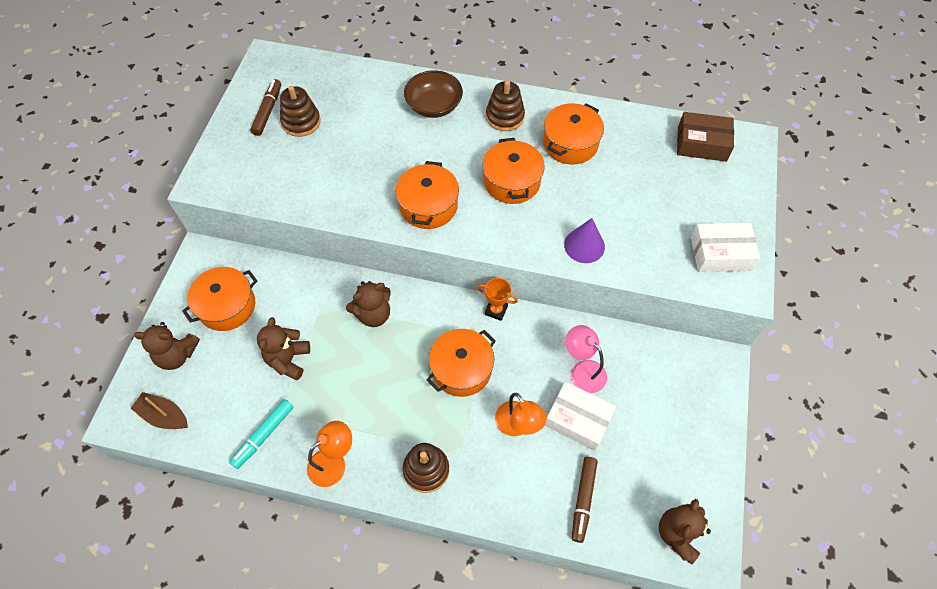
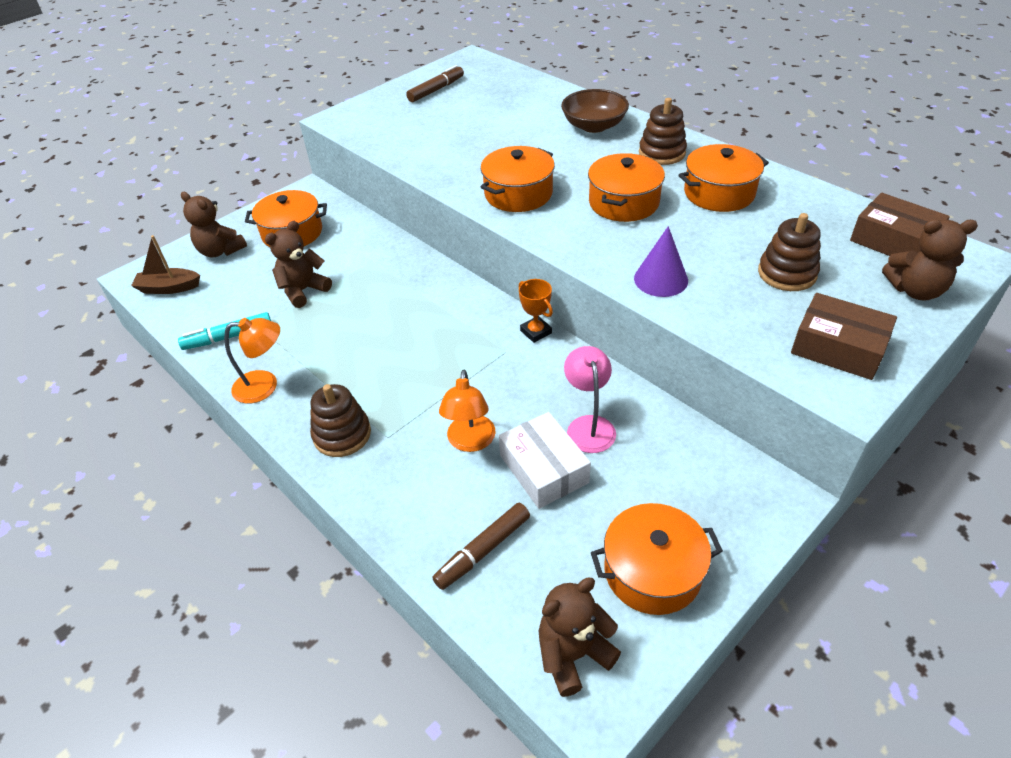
camera: 35 degrees right, 15 degrees down
brown boat [130,392,188,429] -> brown boat turned 60 degrees counterclockwise [131,235,200,294]
brown stacking toy [280,86,321,137] -> brown stacking toy moved to [758,213,821,291]
brown teddy bear [346,281,391,327] -> brown teddy bear moved to [882,219,978,300]
orange pot [427,329,496,397] -> orange pot moved to [591,503,723,615]
white box [691,223,760,272] -> brown box [791,293,897,380]

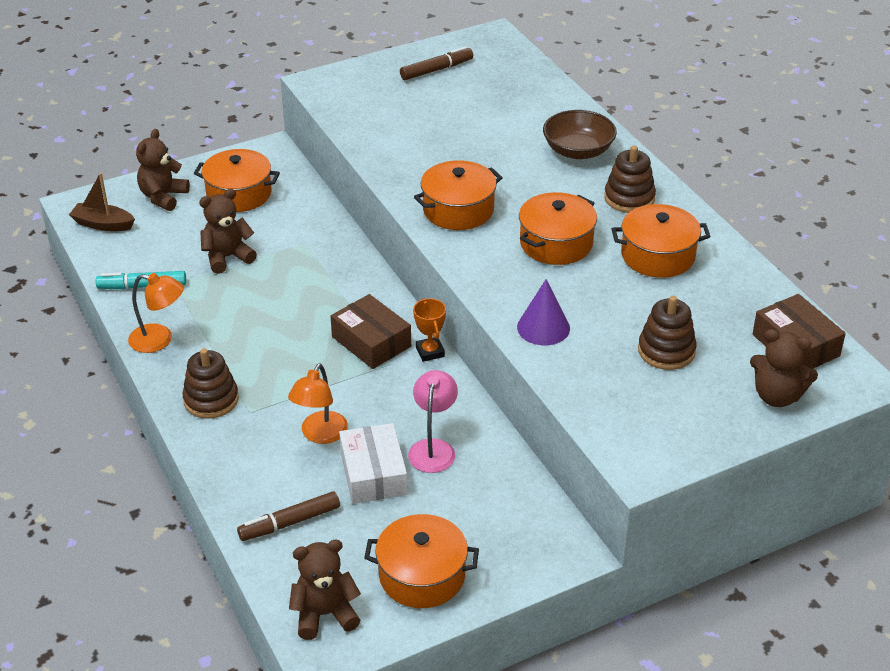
camera: 15 degrees right, 5 degrees down
brown teddy bear [181,192,247,257] -> brown teddy bear turned 60 degrees clockwise [136,129,190,211]
brown box [791,293,897,380] -> brown box moved to [330,294,411,369]

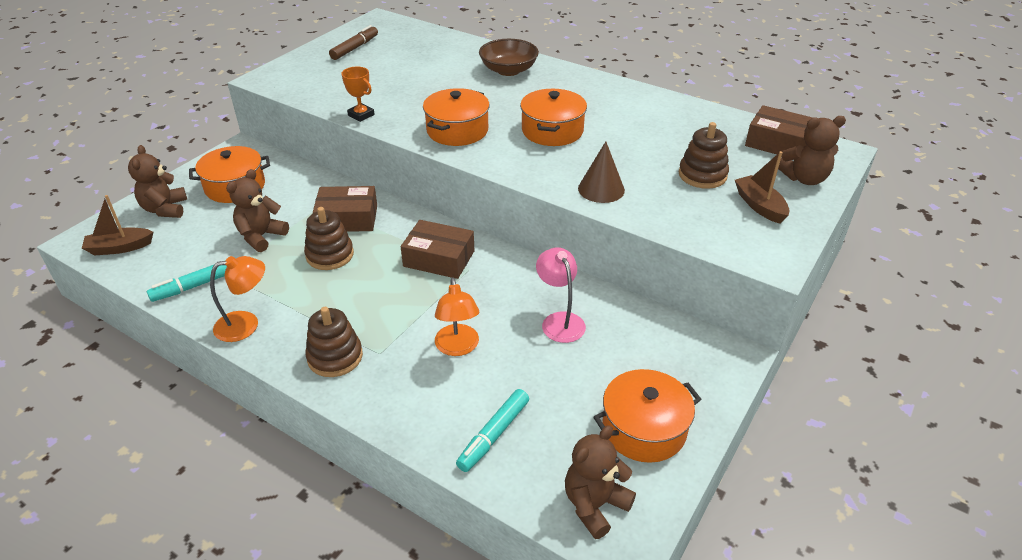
camera: 30 degrees left, 0 degrees up
brown marker [237,491,340,541] -> turquoise marker [456,389,529,472]
white box [339,423,408,504] -> none
orange trophy [413,298,446,362] -> orange trophy moved to [341,67,375,122]
purple cone [517,279,570,345] -> brown cone [578,141,625,203]
brown stacking toy [604,145,656,213] -> brown stacking toy moved to [304,207,354,270]
orange pot [612,204,711,278] -> none
none -> brown box [313,186,377,232]
none -> brown boat [735,151,790,224]

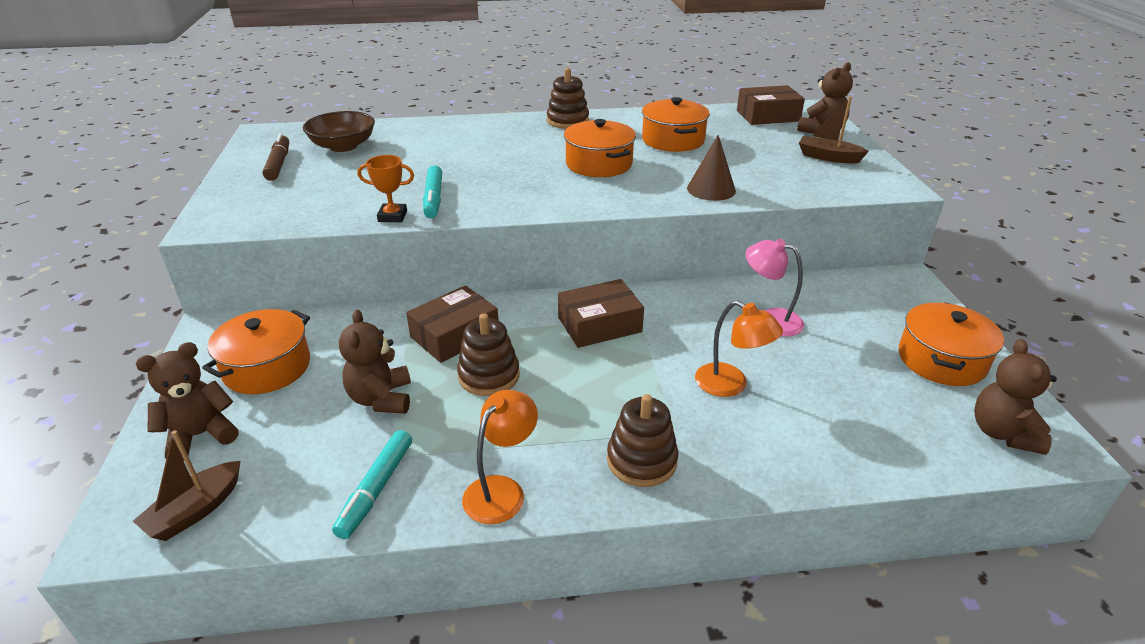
camera: 40 degrees left, 5 degrees down
brown teddy bear [128,145,187,218] -> brown teddy bear turned 105 degrees clockwise [136,342,239,461]
orange pot [423,88,490,146] -> orange pot moved to [642,97,710,152]
turquoise marker [456,389,529,472] -> turquoise marker moved to [423,165,442,218]
brown bowl [479,39,539,76] -> brown bowl moved to [303,111,375,152]
brown stacking toy [679,122,729,189] -> brown stacking toy moved to [547,68,589,129]

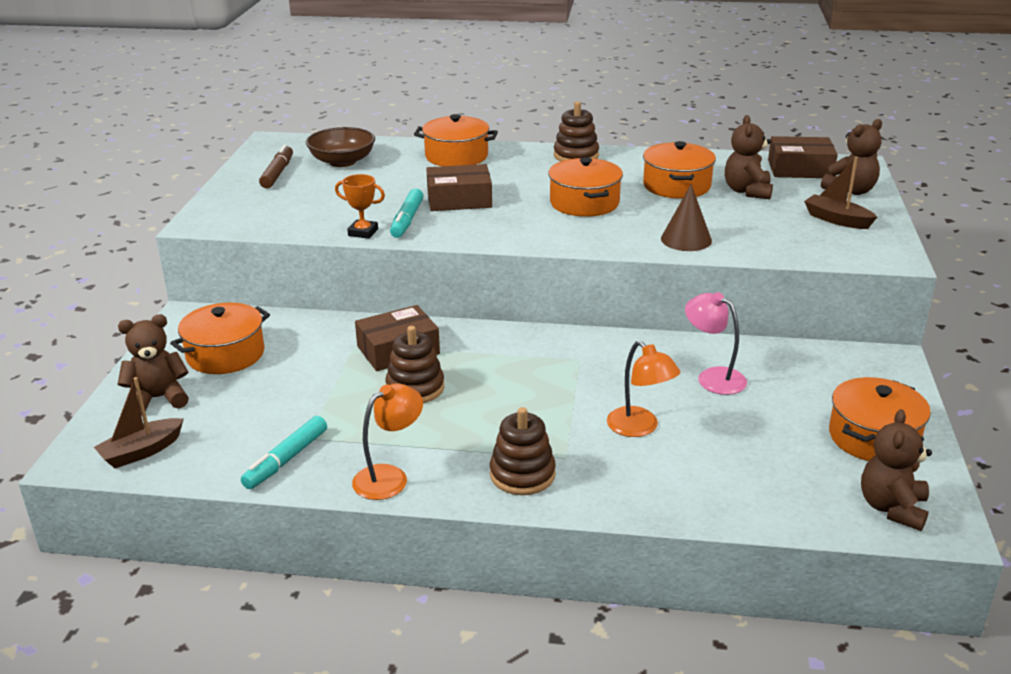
camera: 15 degrees right, 5 degrees down
brown teddy bear [339,310,411,414] -> brown teddy bear moved to [725,115,773,199]
brown box [558,279,644,348] -> brown box moved to [426,164,492,211]
none -> orange pot [414,114,498,166]

